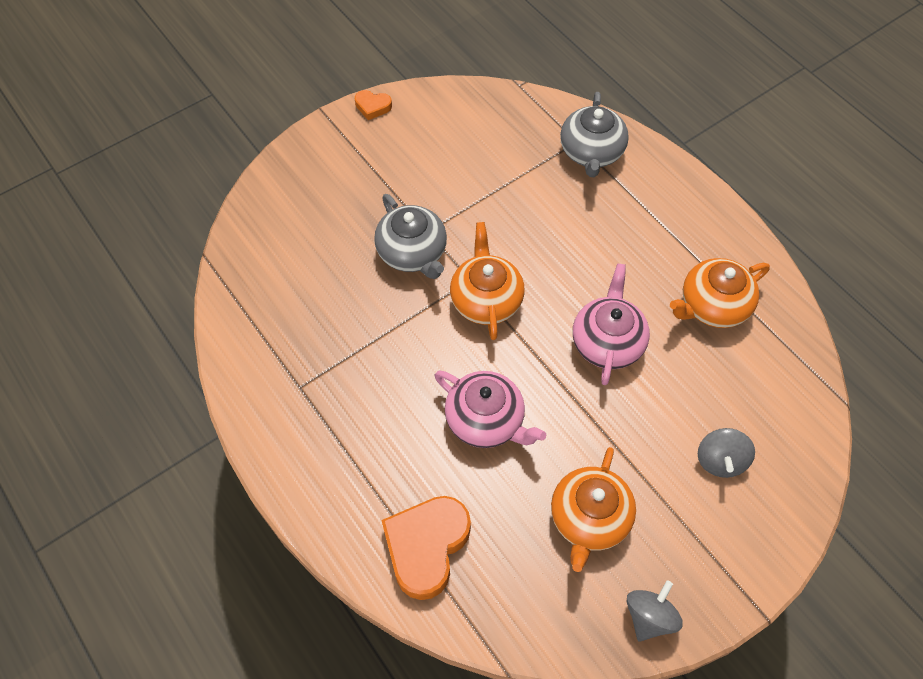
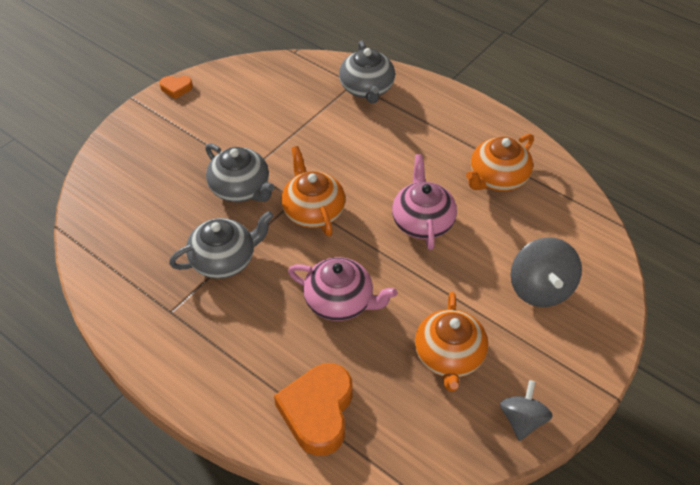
camera: 15 degrees left, 10 degrees down
grey spinning top [698,428,755,478] -> grey spinning top [511,237,582,307], size x1.53
none -> grey teapot [169,211,274,279]

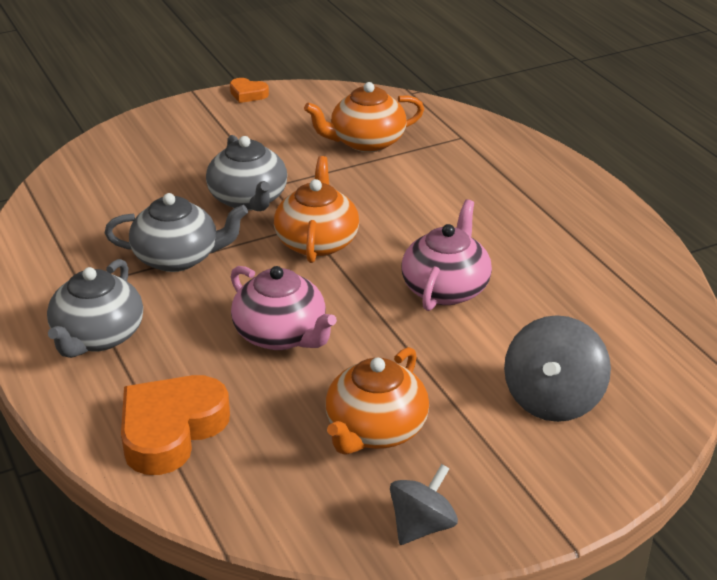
camera: 25 degrees right, 15 degrees down
grey teapot [339,40,395,103] -> grey teapot moved to [47,259,143,358]
orange teapot [466,134,534,191] -> orange teapot moved to [304,82,424,152]

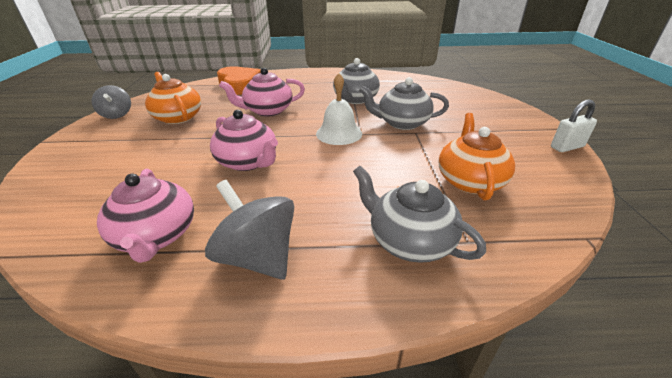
camera: 115 degrees right, 0 degrees up
grey teapot [47,259,143,358] -> grey teapot moved to [353,166,486,263]
orange heart [230,78,269,103] -> white padlock [551,100,597,152]
orange teapot [274,156,359,263] -> white bell [316,73,362,145]
grey spinning top [504,315,611,422] -> grey spinning top moved to [205,180,294,280]
none -> pink teapot [97,168,194,263]

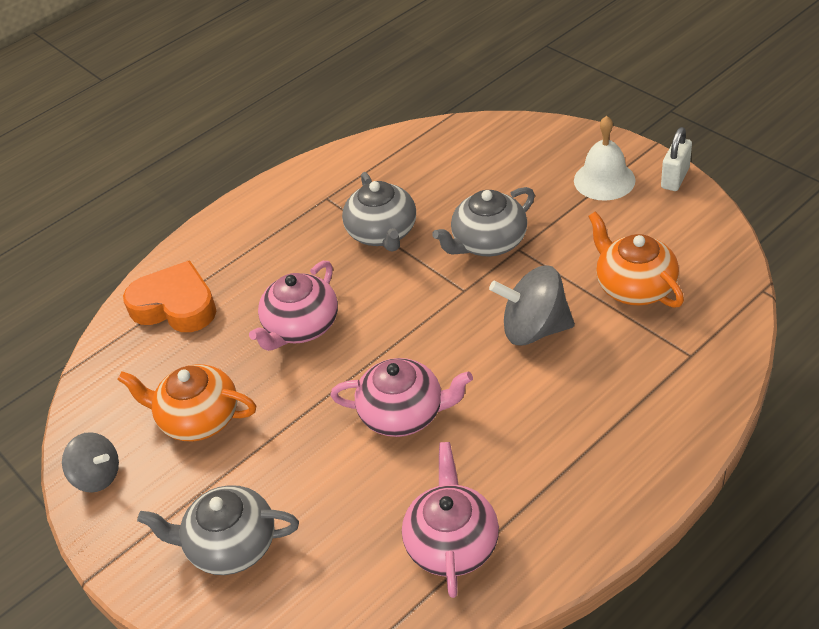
camera: 35 degrees left, 10 degrees up
pink teapot [97,168,194,263] -> pink teapot turned 120 degrees counterclockwise [402,442,499,598]
grey spinning top [205,180,294,280] -> grey spinning top moved to [489,266,575,346]
white bell [316,73,362,145] -> white bell moved to [574,116,635,201]
grey teapot [353,166,486,263] -> grey teapot moved to [137,485,299,575]

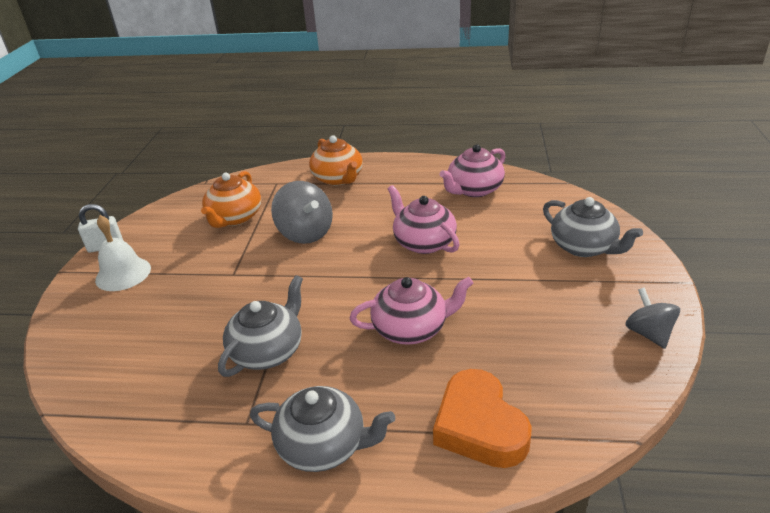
camera: 135 degrees left, 10 degrees down
orange teapot [117,364,256,441] -> orange teapot moved to [309,135,363,186]
grey teapot [432,187,535,256] -> grey teapot moved to [250,386,395,472]

